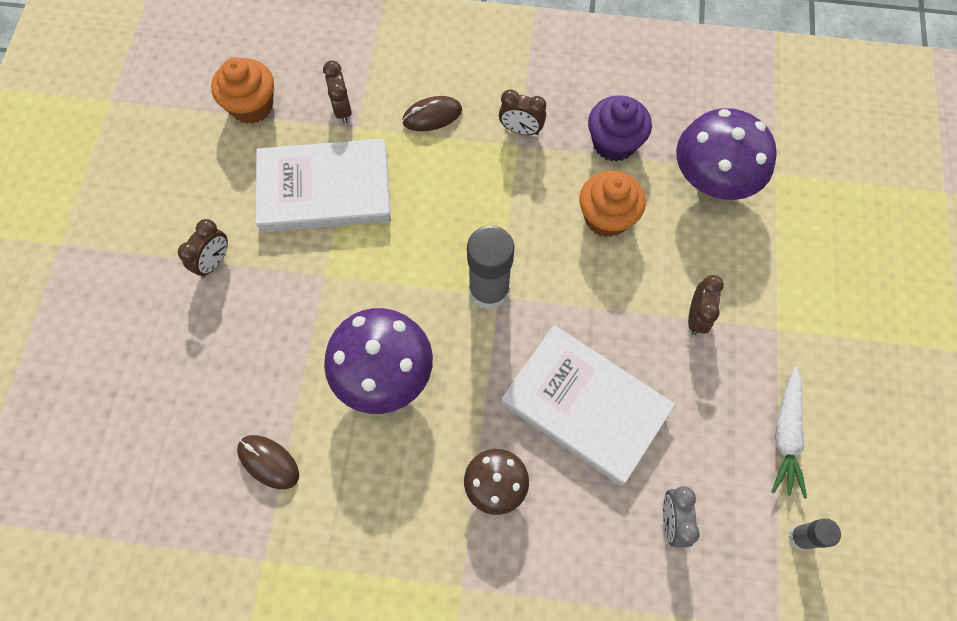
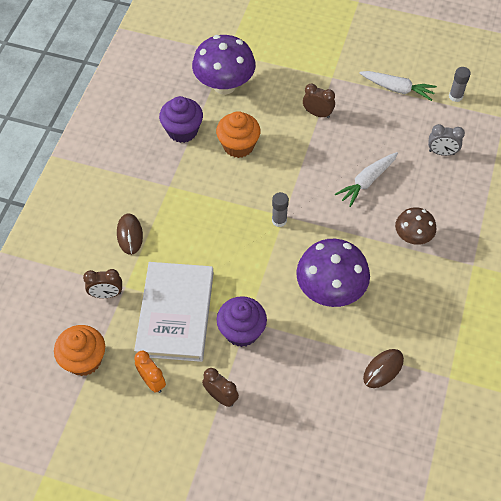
camera: 80 degrees left, 10 degrees down
grey glue stick [467,226,514,310] -> grey glue stick [272,192,289,227], size x0.54
brown clock [499,89,546,135] -> none
white book [501,325,675,486] -> white carrot [335,152,398,207]
none -> orange clock [134,351,166,393]
none -> purple cupcake [217,296,267,347]

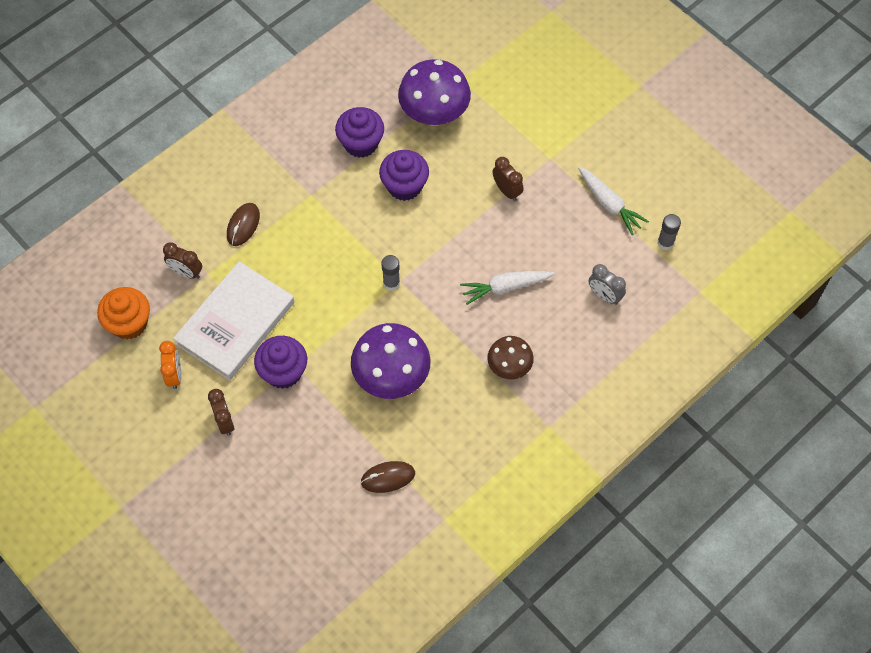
camera: 30 degrees right, 5 degrees up
orange cupcake [216,111,260,158] -> purple cupcake [379,150,429,201]

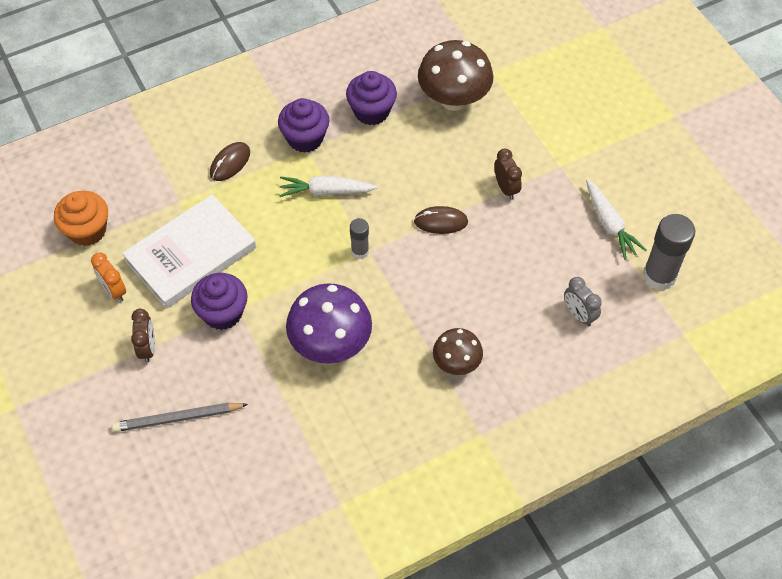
camera: 15 degrees right, 5 degrees down
orange clock [159,341,181,389] -> orange clock turned 135 degrees clockwise [91,253,126,302]
brown clock [163,242,202,279] -> none
brown mouse [361,461,415,493] -> brown mouse moved to [414,206,468,234]
purple cupcake [379,150,429,201] -> purple cupcake moved to [278,98,329,153]
purple mushroom [398,59,471,126] -> brown mushroom [418,40,493,111]
white carrot [460,271,555,305] -> white carrot moved to [279,176,377,197]
grey glue stick [657,214,681,250] -> grey glue stick [643,214,695,291], size x1.84
none -> grey pencil [112,402,248,432]

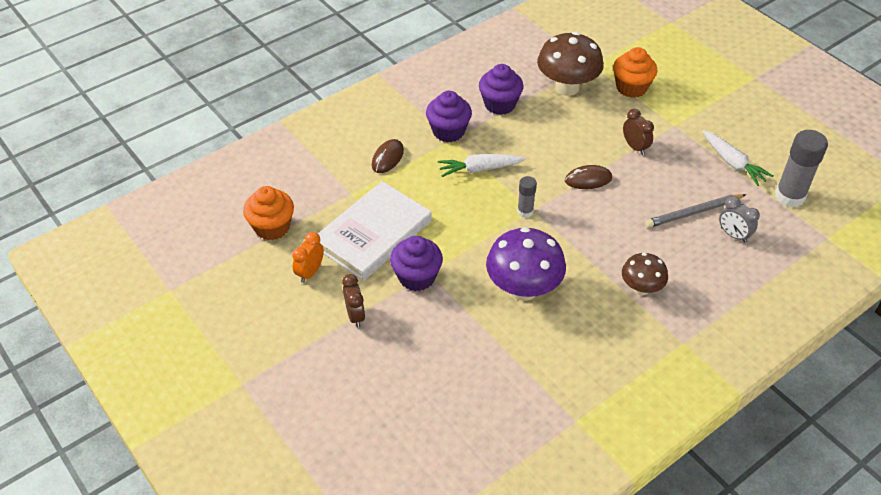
camera: 10 degrees left, 10 degrees down
orange clock [91,253,126,302] -> orange clock turned 75 degrees clockwise [292,232,324,283]
grey pencil [112,402,248,432] -> grey pencil moved to [645,194,746,228]
none -> orange cupcake [613,47,657,98]

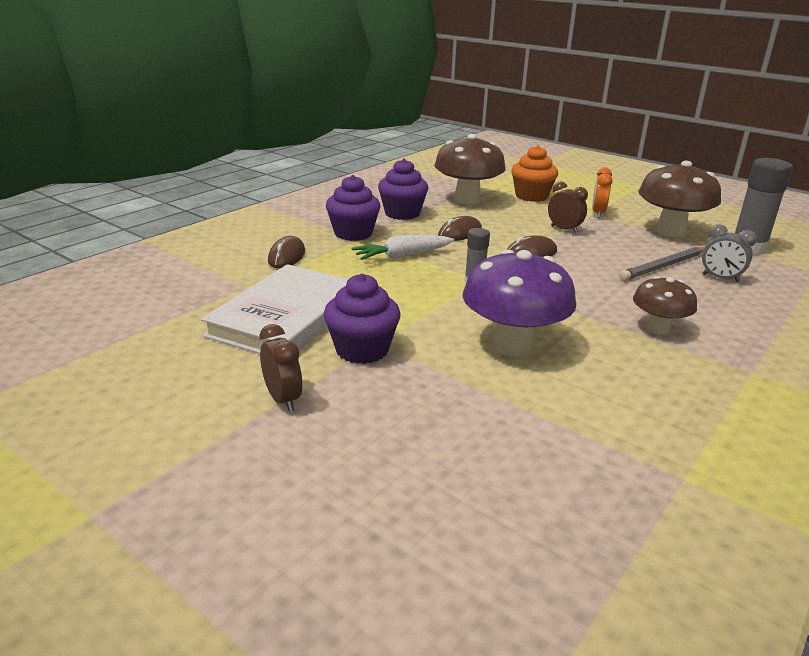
camera: 15 degrees left, 20 degrees down
orange cupcake [243,186,294,240] -> none
orange clock [292,232,324,283] -> orange clock moved to [592,167,613,218]
white carrot [702,130,773,186] -> brown mushroom [638,161,721,238]
none -> brown mouse [438,216,482,241]

